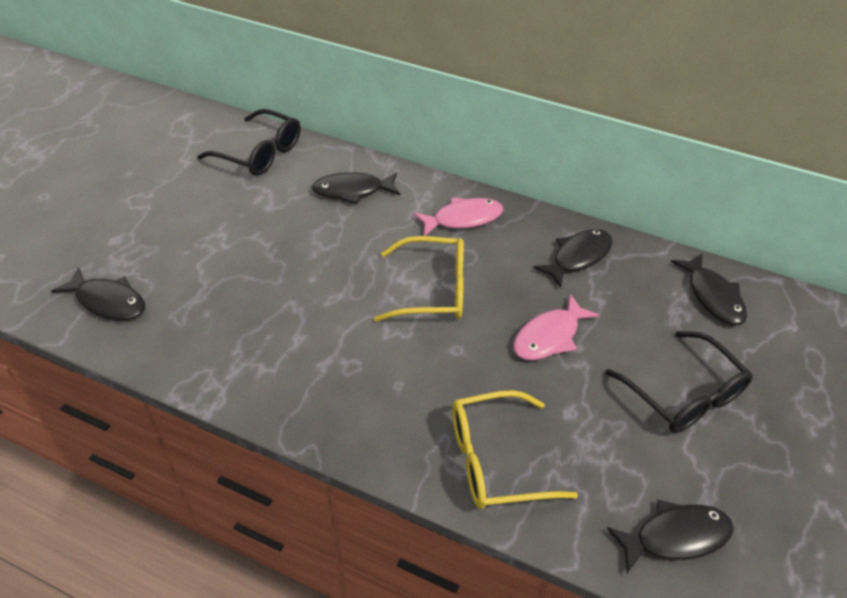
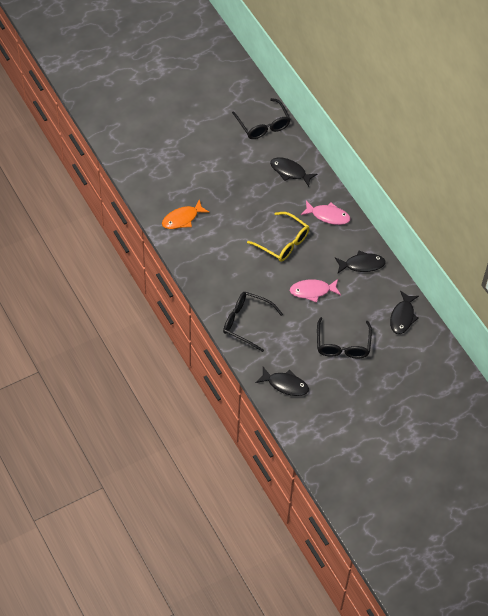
camera: 35 degrees right, 10 degrees up
black fish [51,267,145,320] -> none
yellow glasses [452,390,578,509] -> black glasses [223,291,283,352]
none -> orange fish [162,199,210,229]

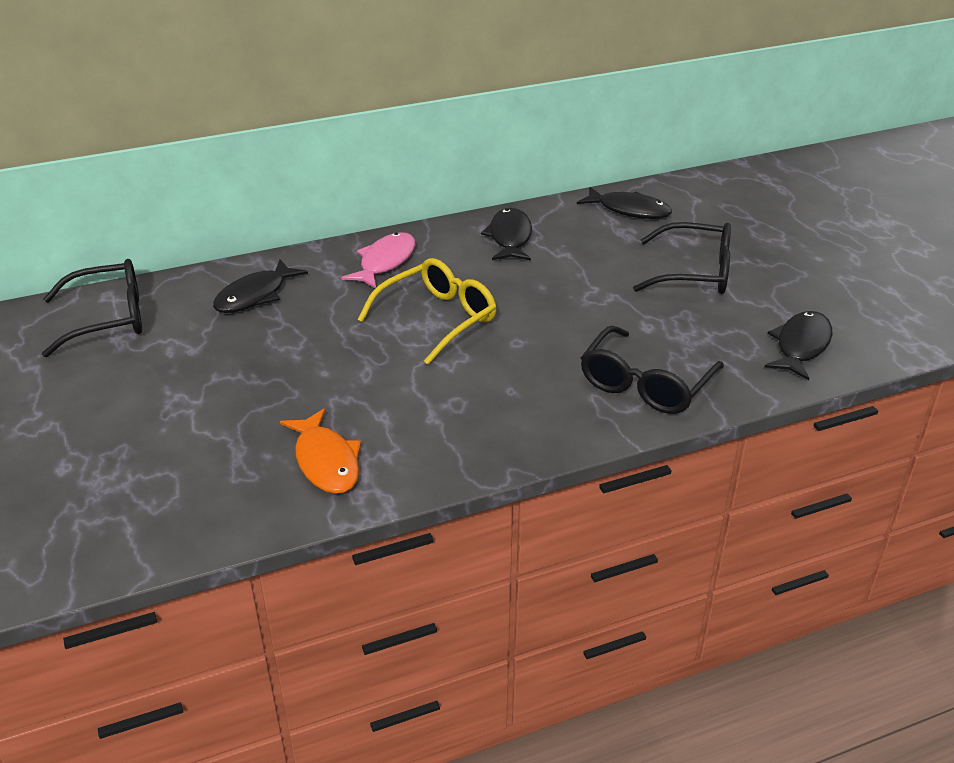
camera: 80 degrees left, 20 degrees down
pink fish [290,279,341,303] -> none

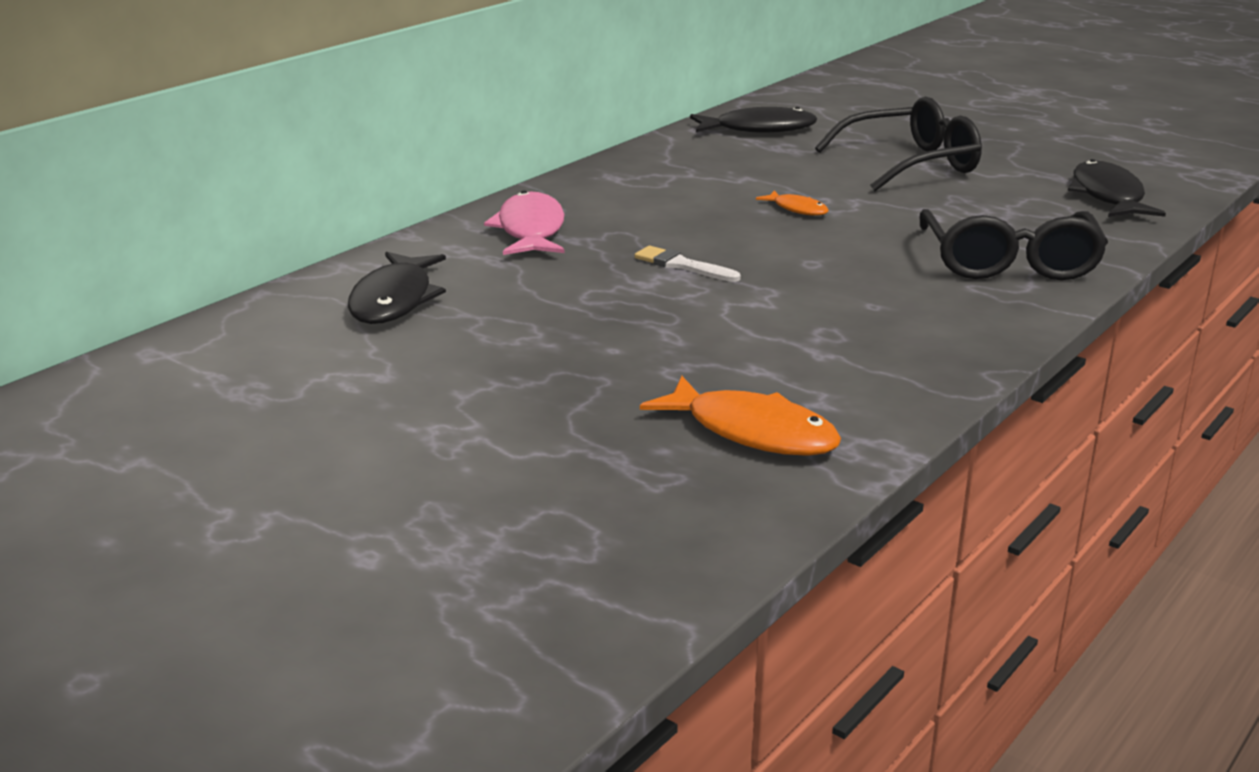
camera: 30 degrees left, 10 degrees down
black glasses [42,259,142,357] -> none
yellow glasses [358,258,497,365] -> white brush [634,246,741,282]
black fish [481,208,532,261] -> none
none -> orange fish [756,190,829,216]

